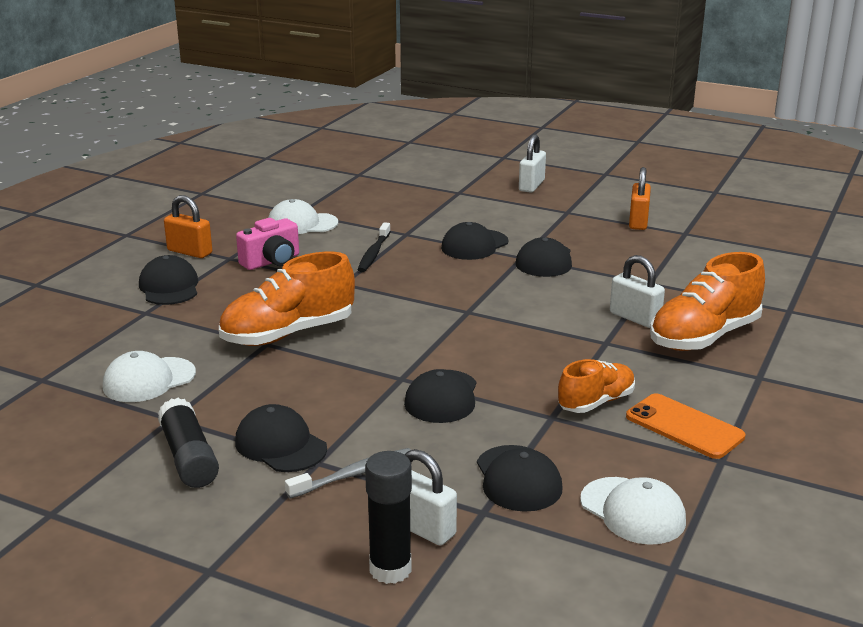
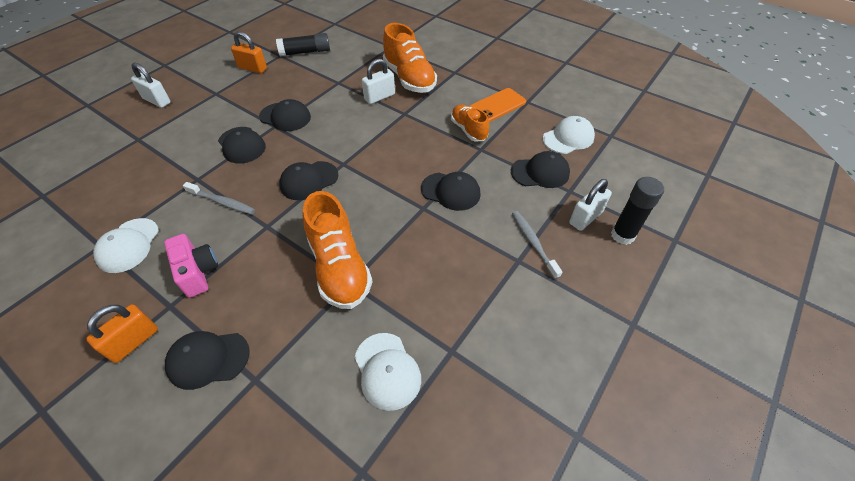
camera: 80 degrees left, 25 degrees up
black glue stick [158,398,219,488] -> black glue stick moved to [276,33,330,56]
black cap [235,404,327,472] -> black cap moved to [279,161,339,200]
black toothbrush [358,222,391,272] -> grey toothbrush [183,182,255,214]

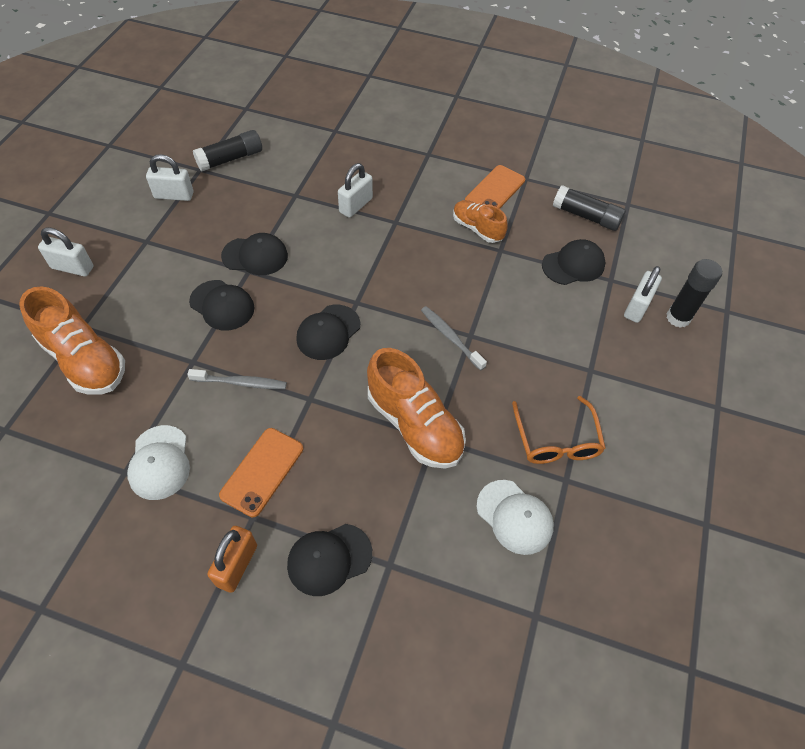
camera: 20 degrees left, 5 degrees up
pink camera [164,234,218,298] -> orange phone [219,428,303,517]
orange padlock [231,31,267,73] -> white padlock [146,154,194,201]
orange shoe [383,23,437,93] -> orange shoe moved to [19,286,125,395]
black cap [421,172,481,211] -> none
grey toothbrush [512,211,562,279] -> grey toothbrush moved to [421,306,487,371]
white cap [543,116,595,154] -> black glue stick [553,185,626,231]
none -> orange glasses [512,396,606,464]

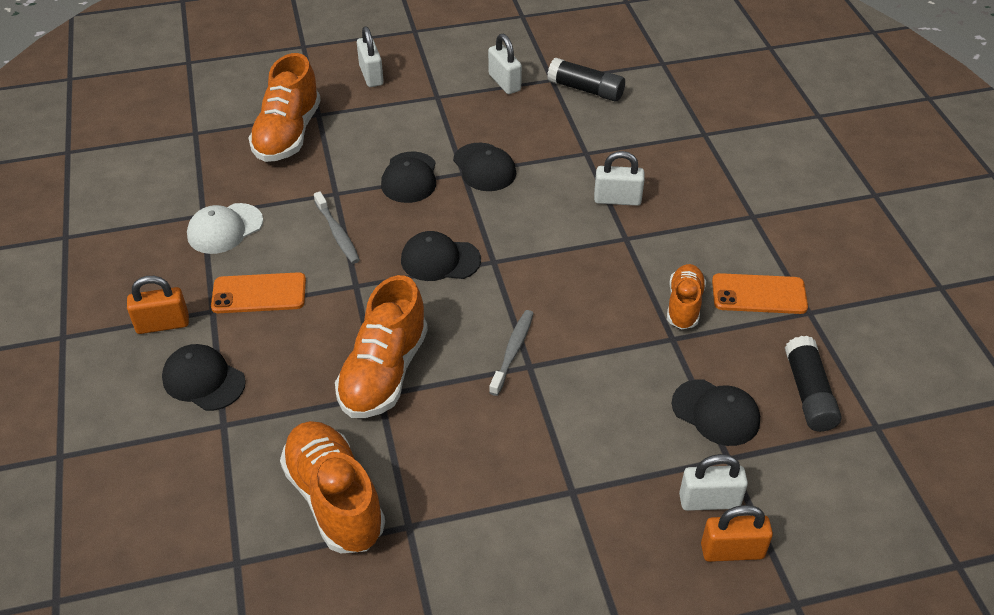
camera: 60 degrees right, 10 degrees down
white cap [477,480,554,555] -> orange shoe [280,421,385,553]
orange glasses [512,396,606,464] -> none
black glue stick [666,259,722,328] -> orange padlock [701,505,773,562]

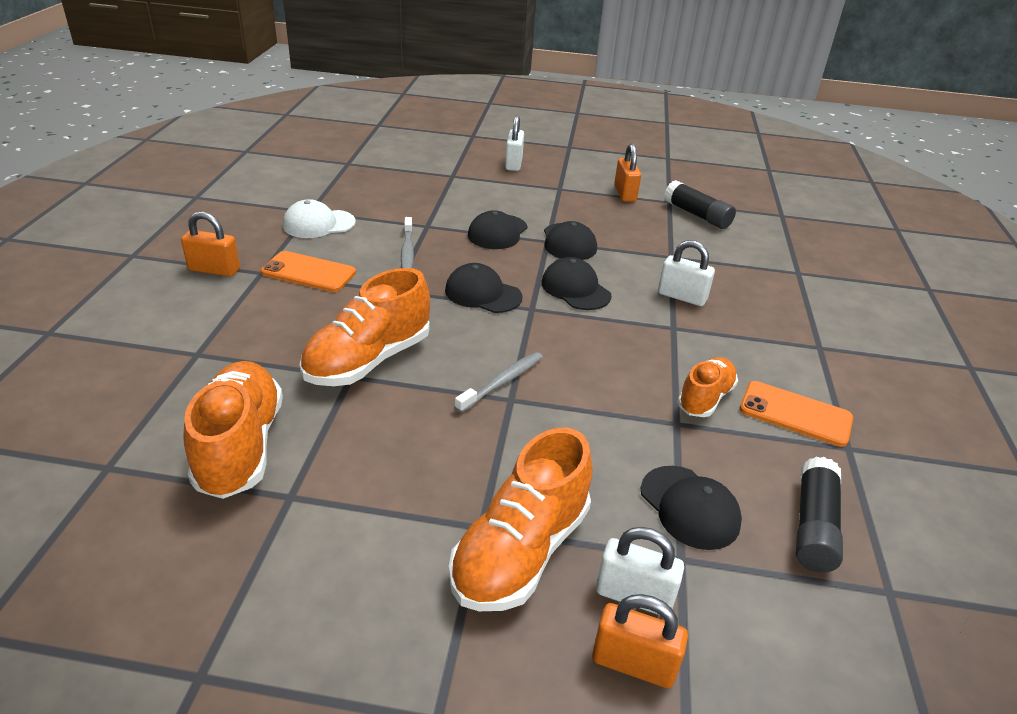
camera: 20 degrees right, 10 degrees down
black cap [162,344,246,411] -> black cap moved to [541,257,612,310]
orange shoe [248,53,321,162] -> orange shoe moved to [449,428,593,611]
white padlock [488,34,522,94] -> orange padlock [614,144,641,202]

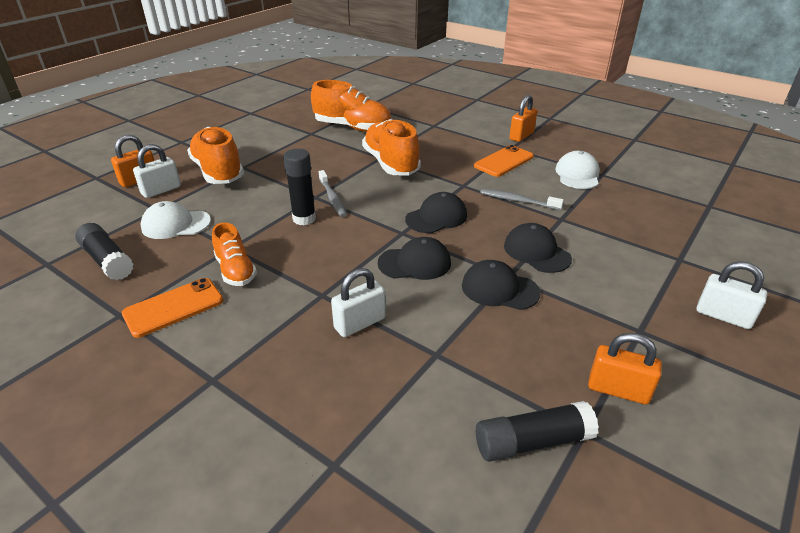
camera: 120 degrees right, 0 degrees up
black cap [641,466,742,550] -> white cap [141,201,211,239]
none -> black glue stick [283,149,316,225]

